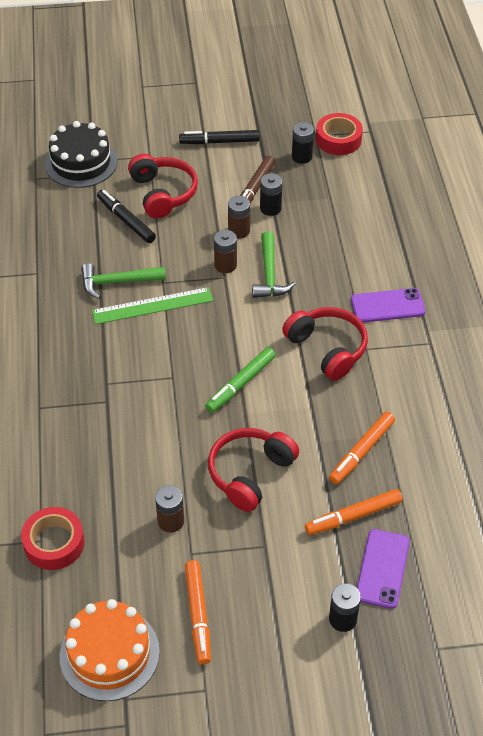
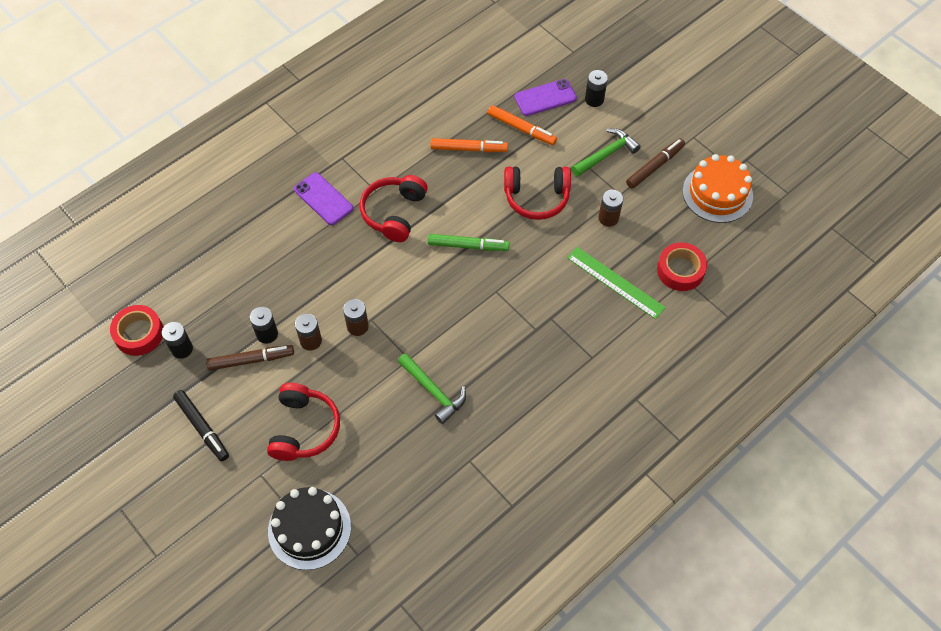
camera: 125 degrees left, 10 degrees up
green ruler [92,287,213,324] -> green ruler moved to [567,247,666,319]
black marker [97,190,156,243] -> none
red headphones [128,154,198,219] -> red headphones turned 150 degrees clockwise [267,383,340,461]
orange marker [185,560,211,665] -> brown marker [626,138,685,188]
green hammer [252,231,296,298] -> green hammer moved to [572,128,641,177]

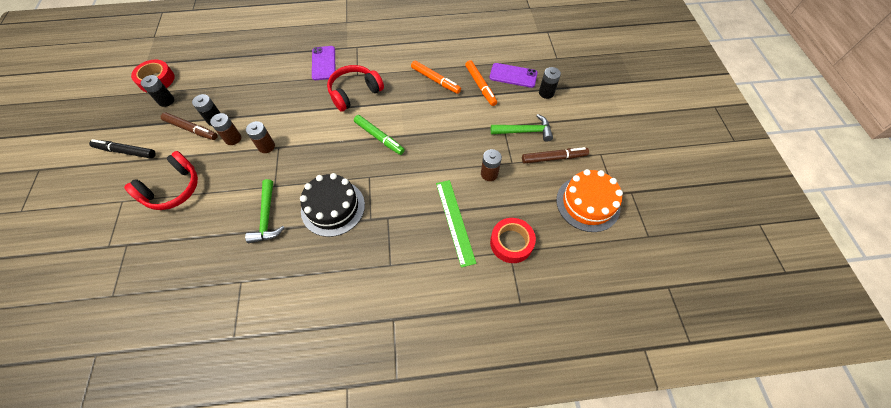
camera: 35 degrees right, 0 degrees up
black marker [173,390,229,461] -> black marker turned 105 degrees clockwise [89,139,156,159]
black cake [268,487,351,570] -> black cake moved to [300,173,365,237]
red headphones [504,167,571,220] -> none

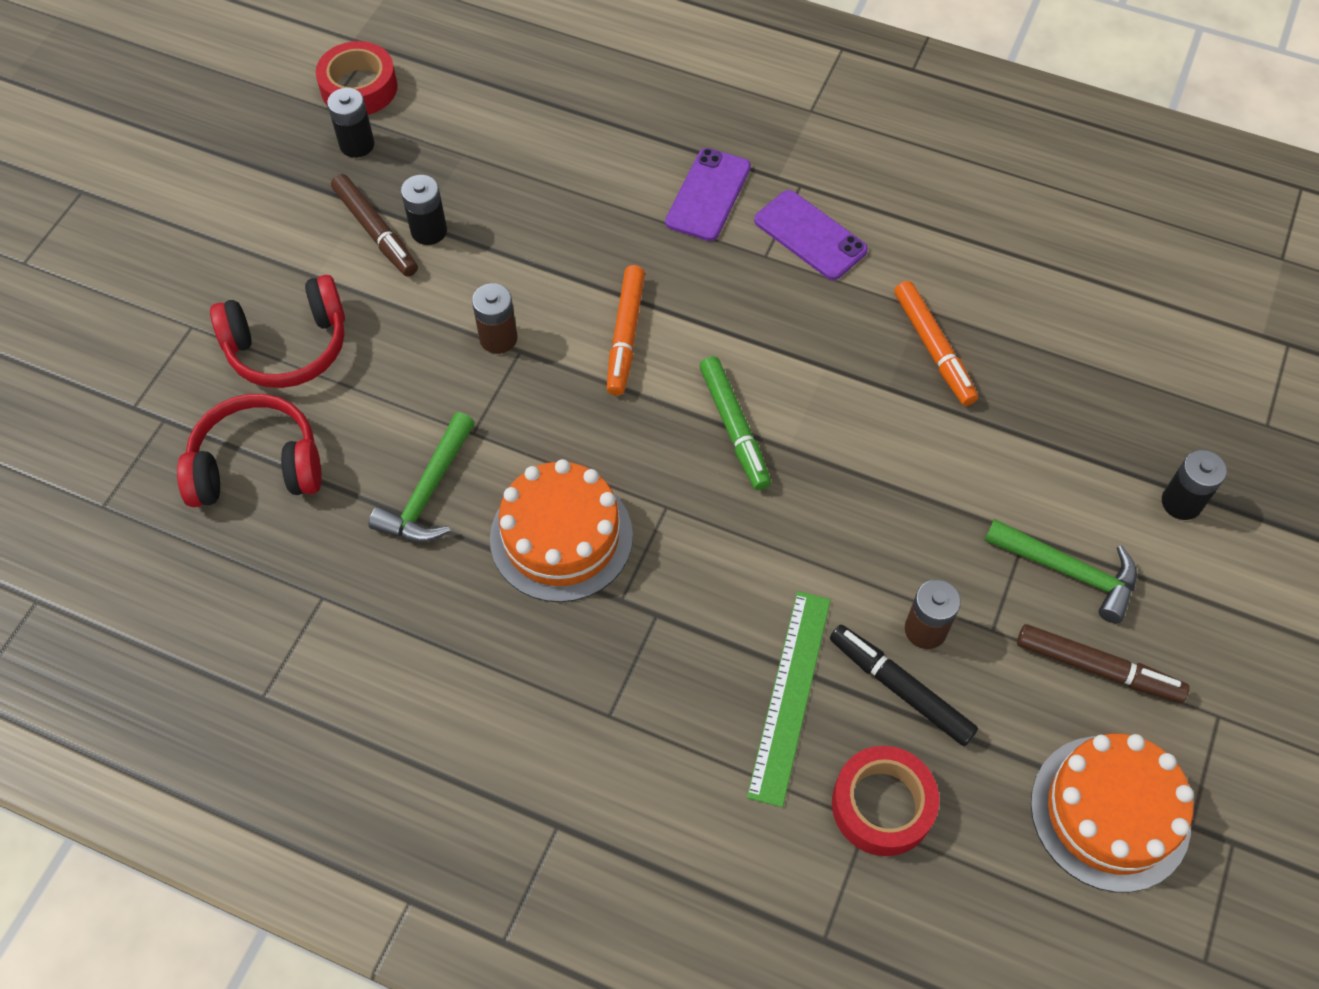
camera: 30 degrees right, 0 degrees up
black marker [89,139,156,159] -> black marker moved to [830,625,978,746]
brown battery [210,113,241,145] -> none
black cake [300,173,365,237] -> orange cake [490,459,633,602]
red headphones [327,65,384,112] -> red headphones moved to [177,394,322,507]
orange marker [465,60,497,106] -> orange marker moved to [607,265,645,396]
purple phone [489,63,538,88] -> purple phone moved to [754,190,868,280]

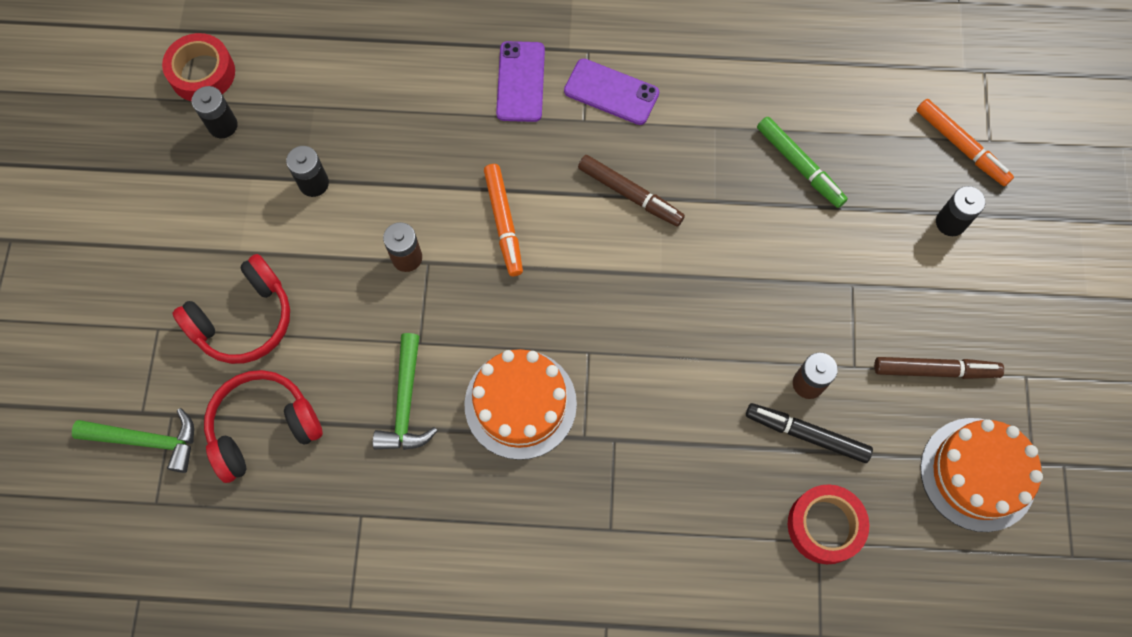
camera: 20 degrees left, 10 degrees up
brown marker [331,174,418,277] -> brown marker moved to [578,155,685,226]
green marker [700,356,771,490] -> green marker moved to [757,117,848,208]
green ruler [747,591,831,807] -> none
orange marker [894,281,978,406] -> orange marker moved to [917,99,1014,186]
green hammer [984,519,1137,623] -> green hammer moved to [72,408,194,473]

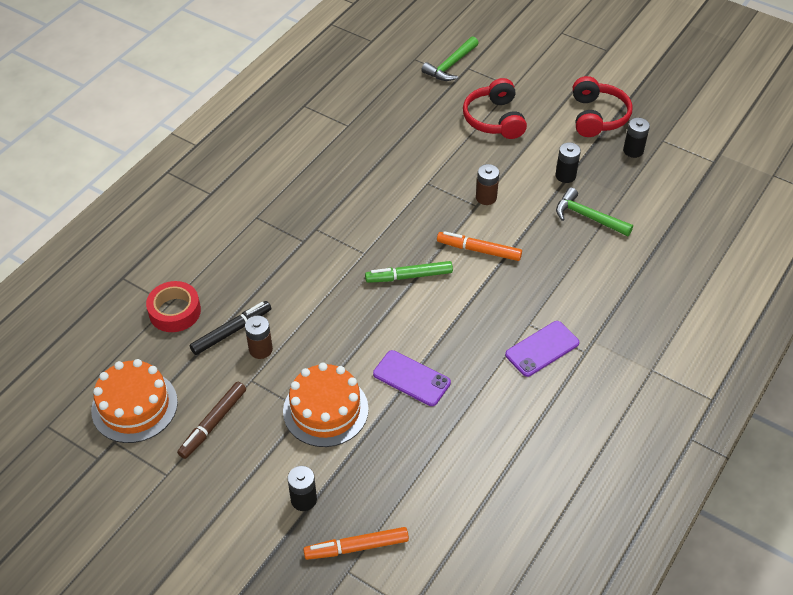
camera: 120 degrees right, 20 degrees down
red tape [162,33,235,101] -> none
red headphones [204,370,323,483] -> red headphones moved to [573,76,633,137]
green hammer [373,333,437,450] -> green hammer moved to [556,187,633,237]
orange cake [464,349,577,460] -> orange cake moved to [283,363,369,447]
purple phone [496,41,545,122] -> purple phone moved to [373,350,451,406]
brown marker [578,155,685,226] -> none
green marker [757,117,848,208] -> green marker moved to [365,261,453,283]

